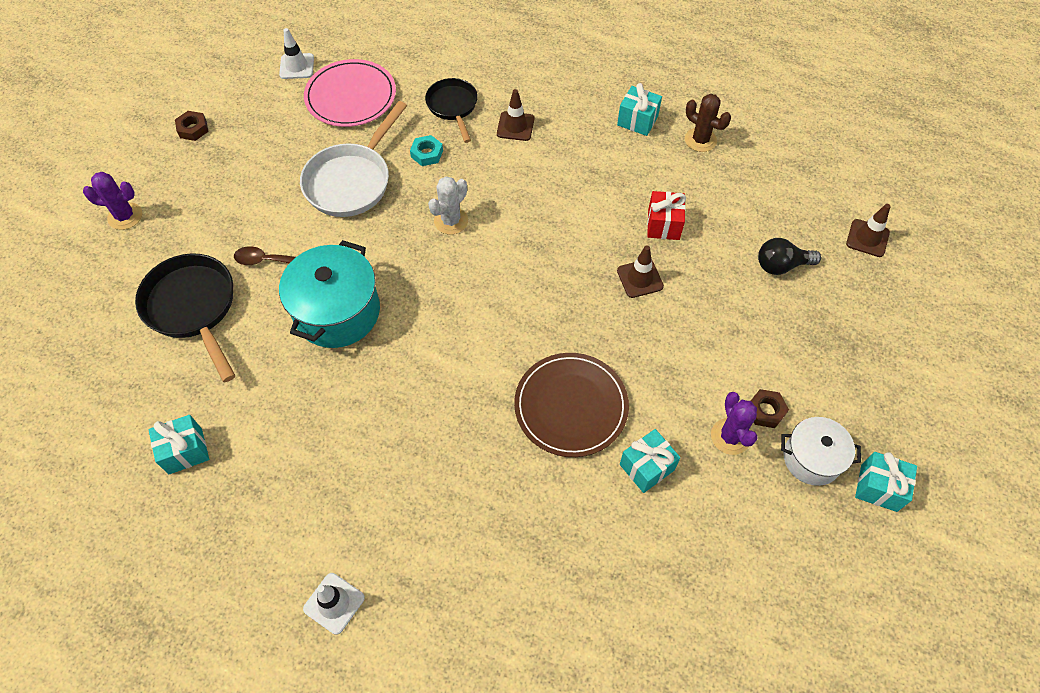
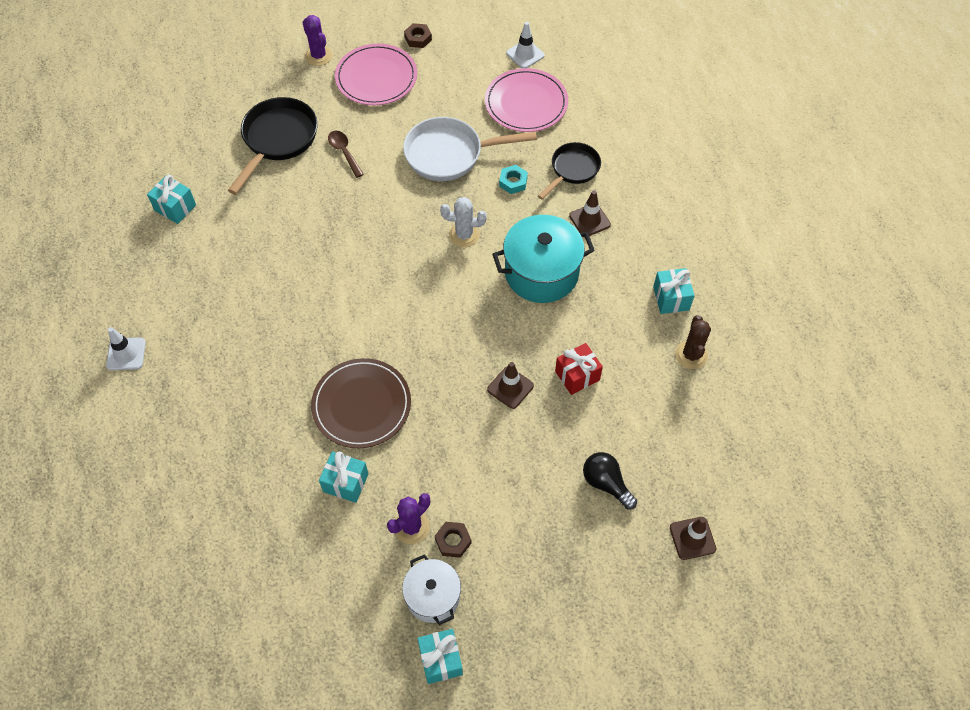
camera: 55 degrees right, 0 degrees up
turquoise pot [279,240,380,348] -> turquoise pot moved to [493,215,595,303]
none -> pink plate [335,44,417,105]

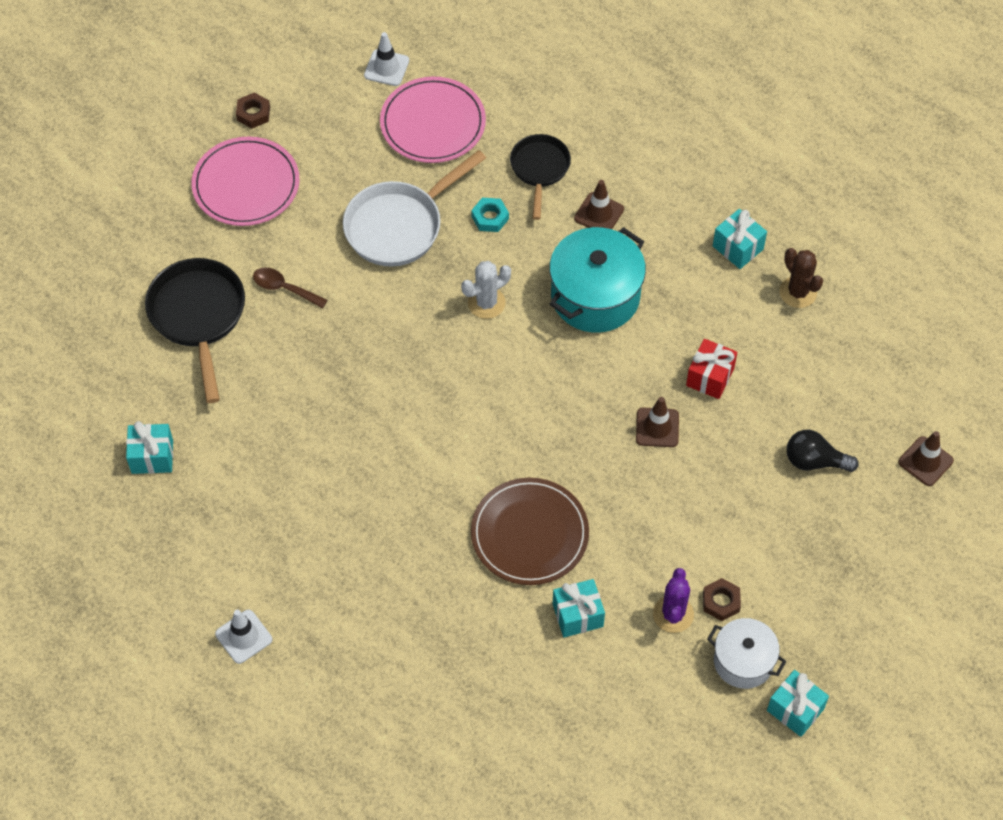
camera: 35 degrees left, 0 degrees up
purple cactus [302,15,333,66] -> none

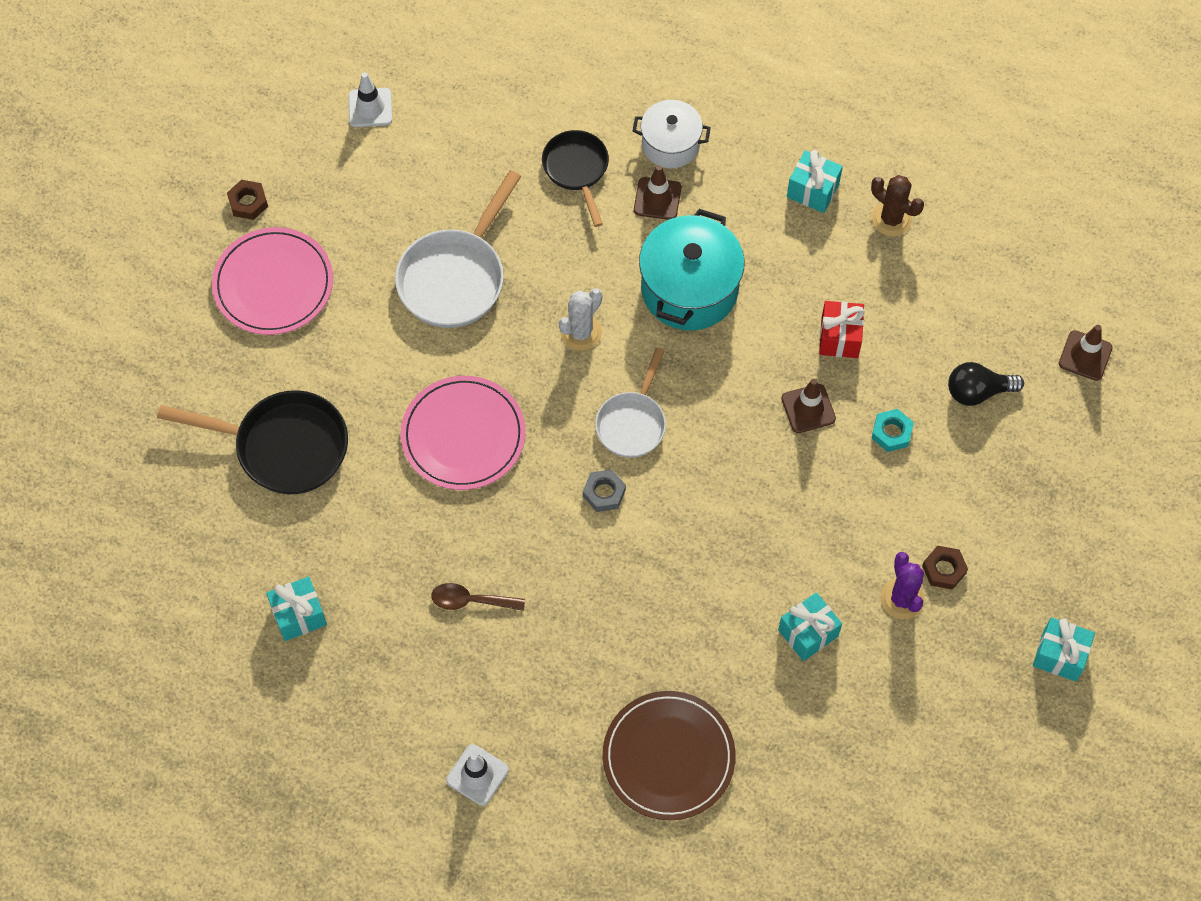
camera: 20 degrees left, 5 degrees up
black pan [145,258,245,403] -> black pan turned 135 degrees clockwise [157,390,348,494]
brown spoon [253,268,328,308] -> brown spoon moved to [431,583,525,611]
pink plate [380,77,486,163] -> pink plate moved to [401,376,526,490]
turquoise nut [471,198,509,232] -> turquoise nut moved to [872,409,914,452]
brown plate [471,478,589,585] -> brown plate moved to [602,691,736,820]
white pot [707,618,786,689] -> white pot moved to [633,100,711,168]
none -> grey nut [583,469,626,512]
none -> white pan [595,348,666,458]

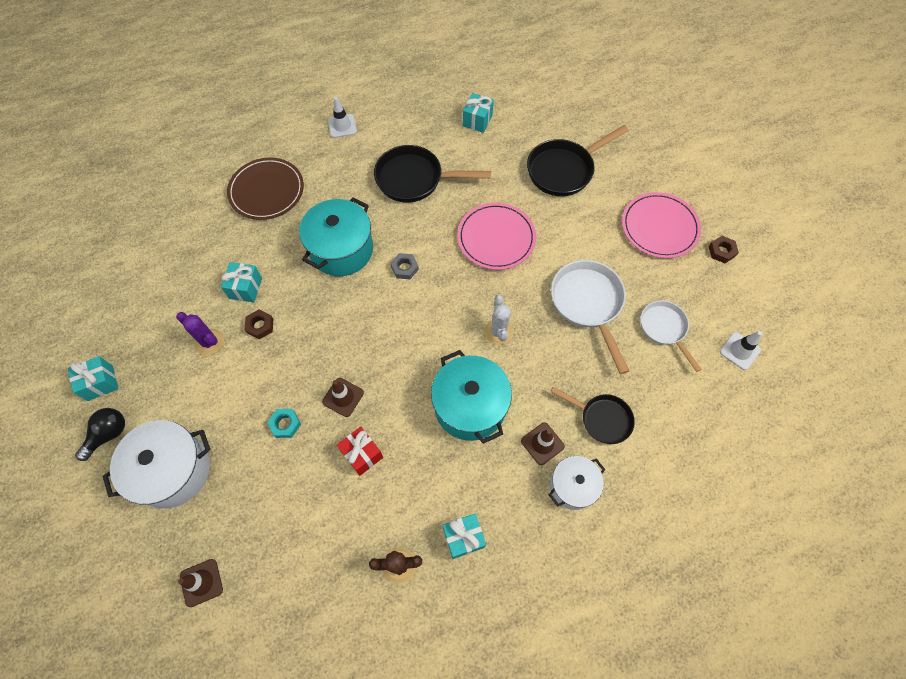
camera: 135 degrees right, 0 degrees up
brown spoon [431,583,525,611] -> black pan [374,145,491,203]
white pan [595,348,666,458] -> white pan moved to [641,300,702,372]
brown nut [922,546,968,590] -> brown nut moved to [245,309,273,339]
black light bulb [948,362,1024,406] -> black light bulb moved to [75,408,125,461]
none -> white pot [103,420,211,509]
none -> turquoise pot [299,197,373,276]

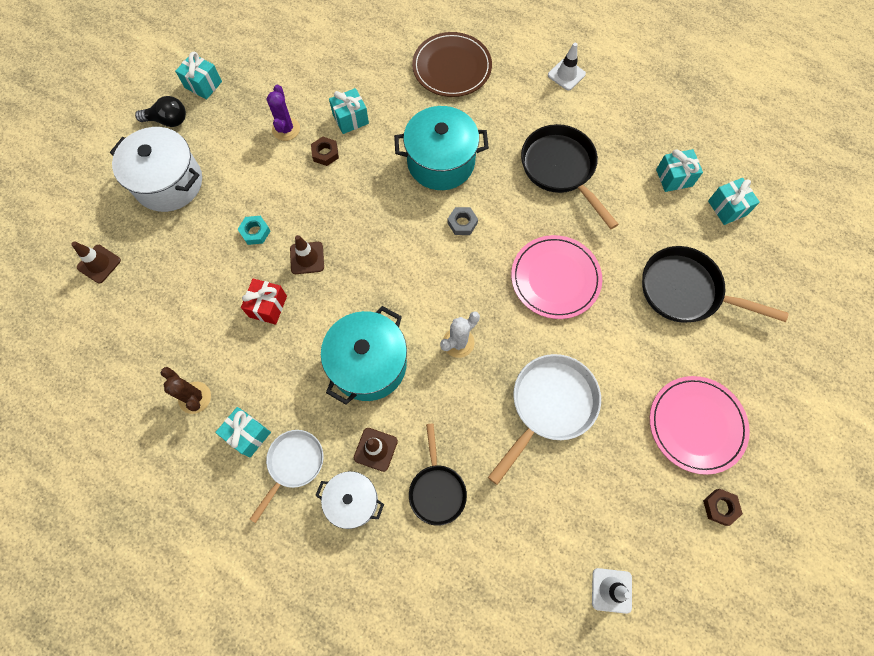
camera: 55 degrees right, 5 degrees up
white pan [641,300,702,372] -> white pan moved to [250,430,324,523]
none -> turquoise gift [708,178,760,225]

